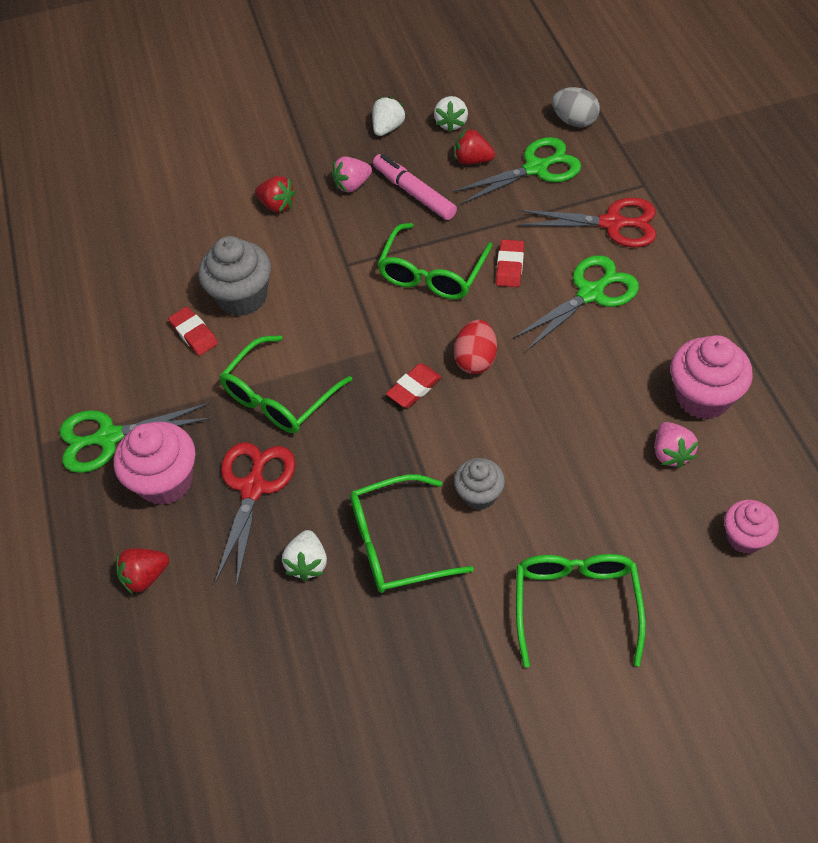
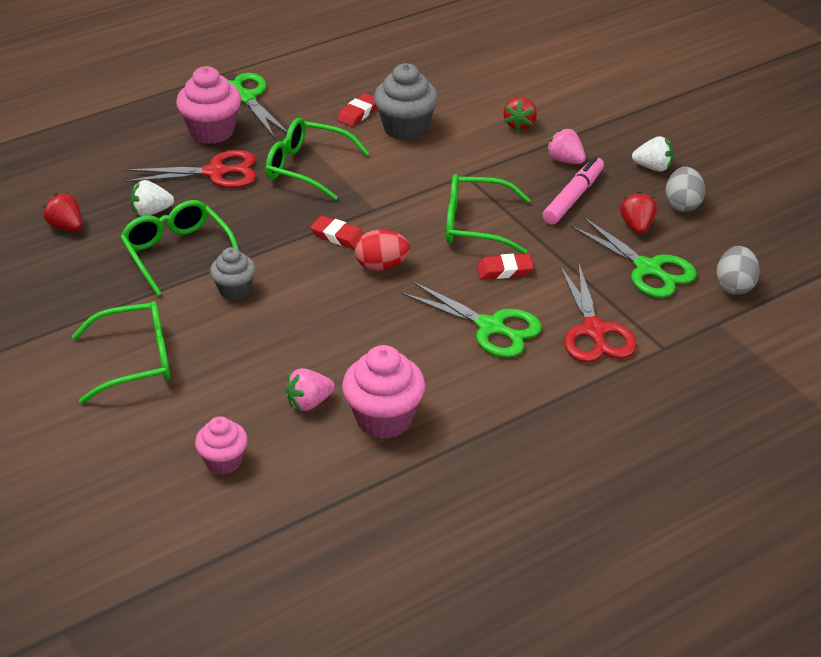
camera: 70 degrees right, 15 degrees down
red strawberry [116,548,169,594] -> red strawberry moved to [43,193,82,231]
white strawberry [434,96,468,133] -> grey egg [665,167,705,212]

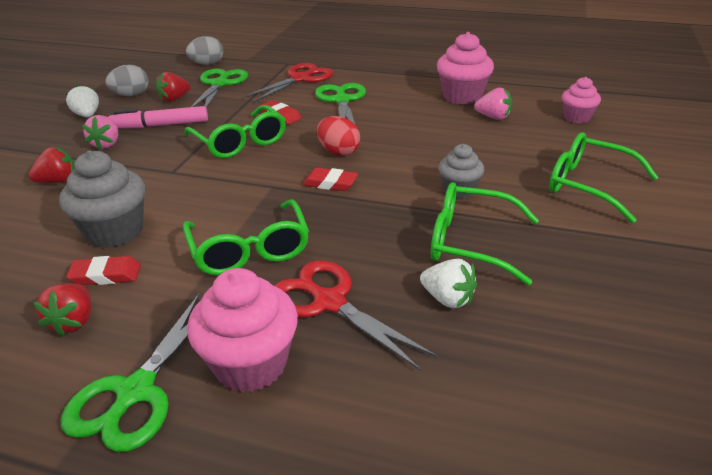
camera: 130 degrees left, 5 degrees down
red strawberry [43,193,82,231] -> red strawberry moved to [33,283,91,336]
green glasses [120,200,239,296] -> green glasses turned 90 degrees clockwise [431,182,539,285]
red eraser [310,216,364,249] -> red eraser turned 60 degrees counterclockwise [302,167,358,191]

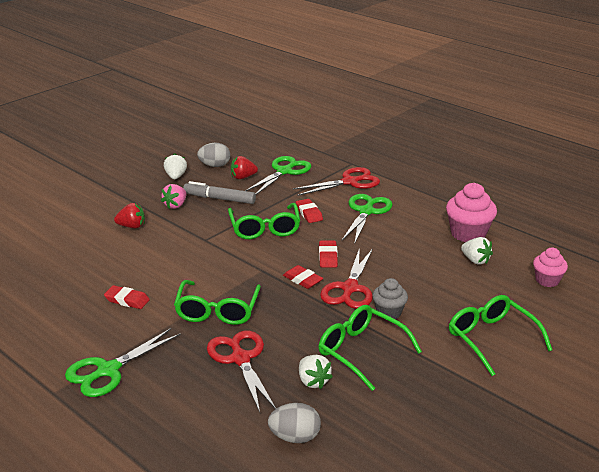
camera: 25 degrees right, 5 degrees down
red strawberry [33,283,91,336] -> none
grey cupcake [59,150,145,248] -> none
pink marker [108,106,208,129] -> grey marker [183,181,256,204]
grey egg [186,36,223,65] -> grey egg moved to [268,403,321,443]
pink cupcake [187,268,298,393] -> none
red egg [317,116,360,156] -> red eraser [319,241,338,267]
pink strawberry [474,88,512,120] -> white strawberry [461,237,493,265]
none -> red scissors [320,248,373,309]

